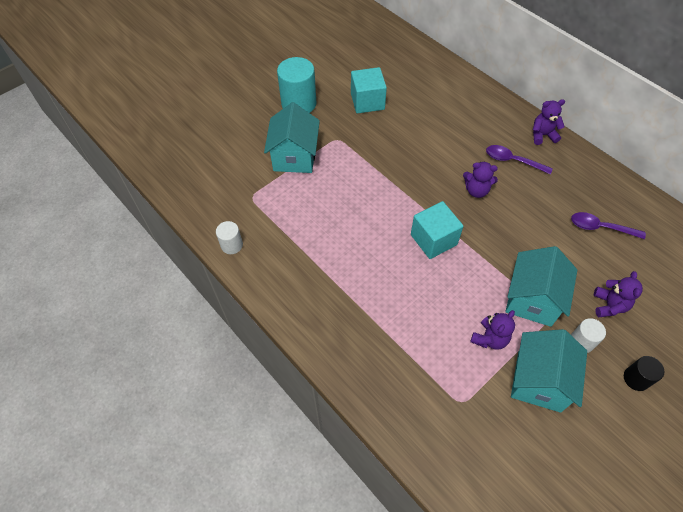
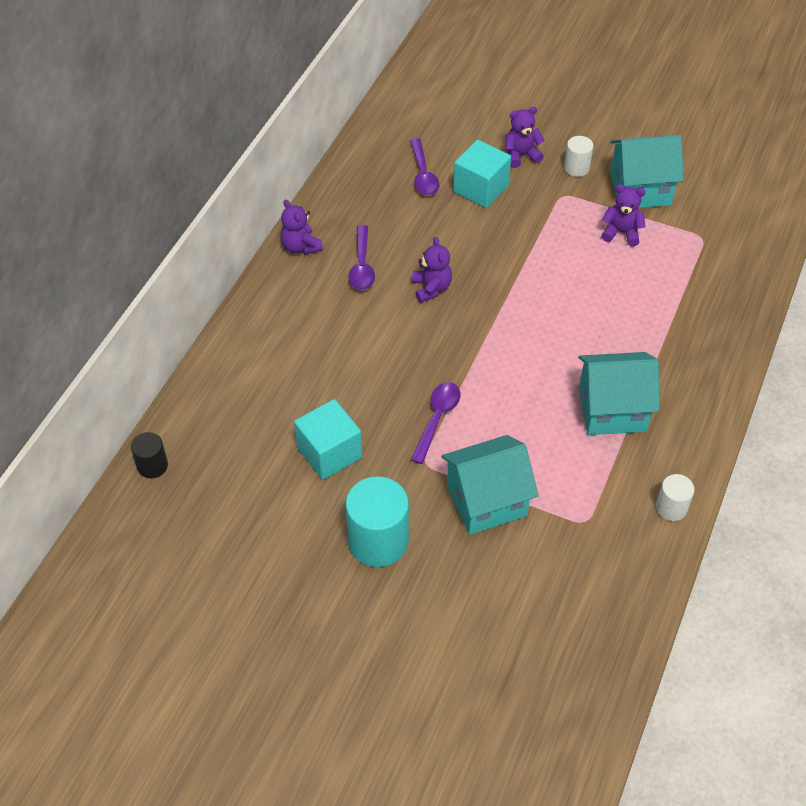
camera: 115 degrees left, 5 degrees down
turquoise cube [411,201,463,259] -> turquoise cube moved to [453,140,511,208]
turquoise house [505,246,577,327] -> turquoise house moved to [578,352,660,435]
black cylinder [624,356,664,391] -> black cylinder moved to [131,432,168,478]
none -> purple spoon [411,382,460,464]

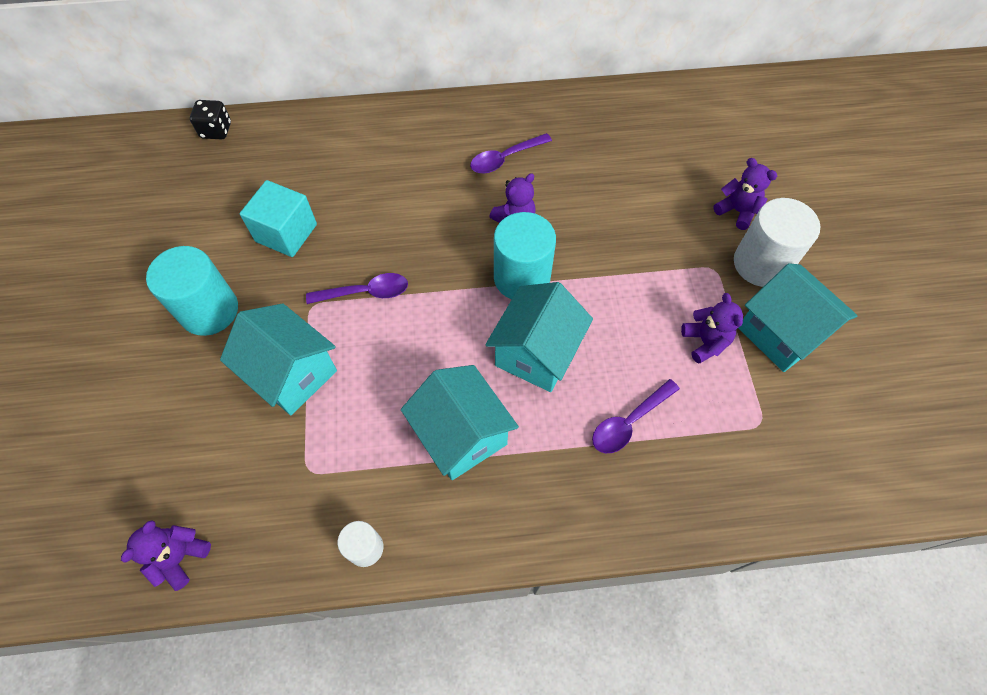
camera: 60 degrees right, 10 degrees up
black cylinder [131,432,168,478] -> black dice [190,100,231,139]
purple teddy bear [280,199,323,255] -> purple teddy bear moved to [121,520,211,591]
purple spoon [410,138,439,196] -> purple spoon moved to [592,379,680,453]
turquoise cube [453,140,511,208] -> none
white cylinder [564,136,593,177] -> white cylinder [734,198,820,287], size x1.88
none -> turquoise house [485,282,593,392]
none -> turquoise cylinder [494,212,556,299]

